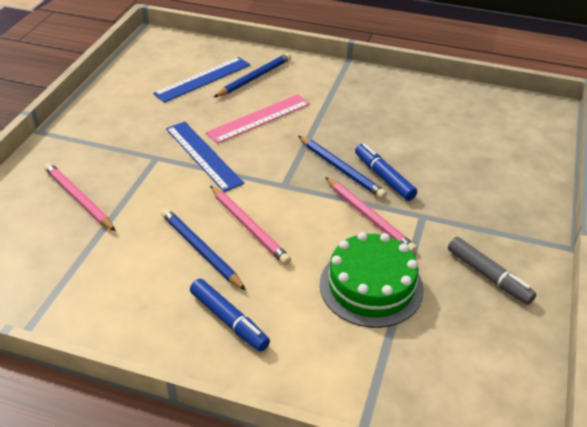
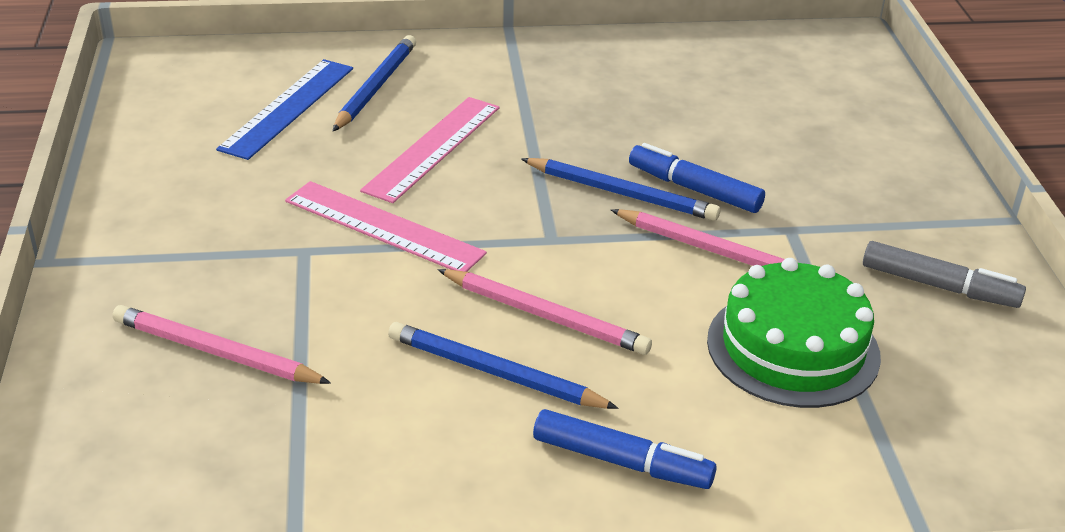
camera: 25 degrees left, 5 degrees down
blue ruler [166,121,244,192] -> pink ruler [285,181,487,272]

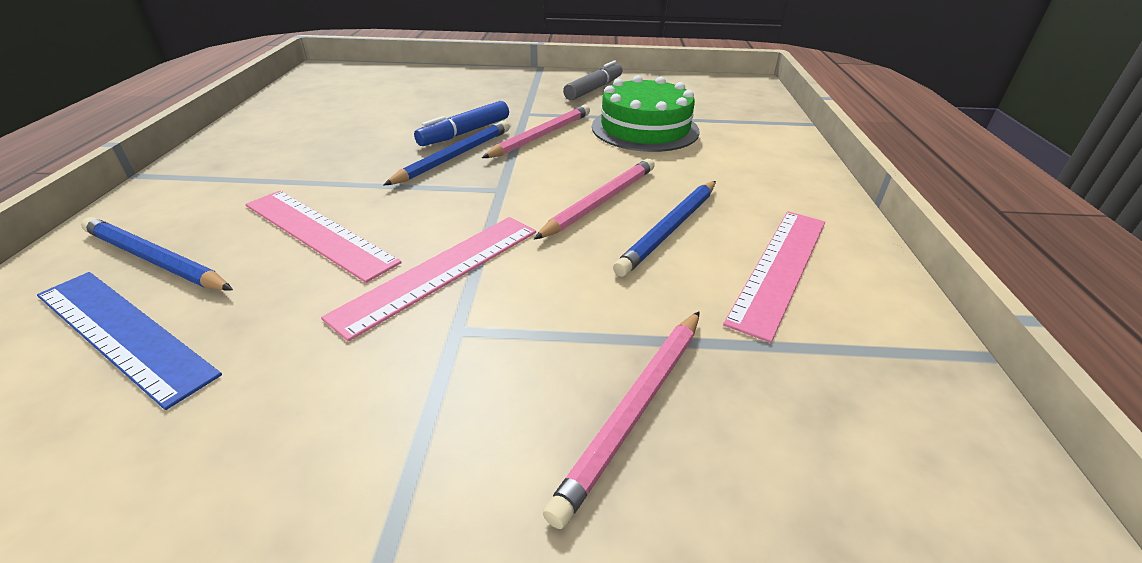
camera: 80 degrees left, 0 degrees up
blue marker [533,409,717,489] -> none
none -> pink ruler [723,211,825,343]

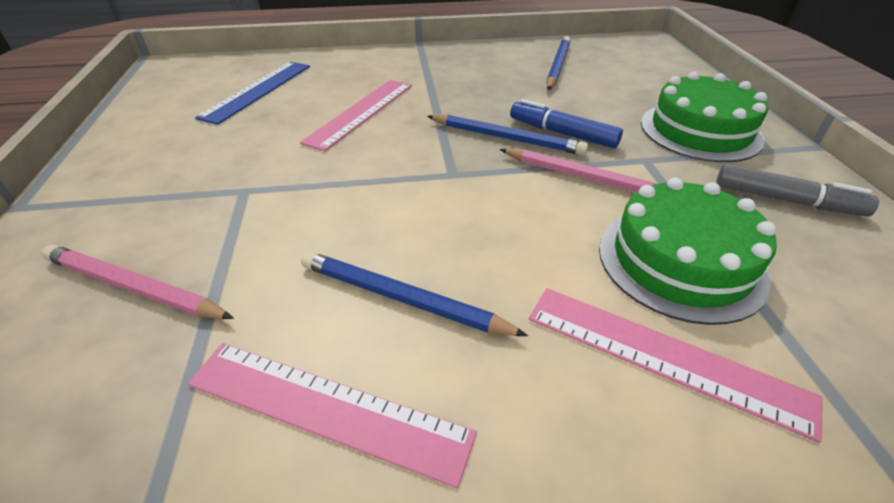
camera: 80 degrees right, 5 degrees up
blue pencil [81,217,233,291] -> blue pencil moved to [546,36,571,90]
pink ruler [321,217,536,341] -> pink ruler moved to [529,288,822,443]
pink pencil [534,159,655,239] -> none
none -> green cake [641,71,768,162]

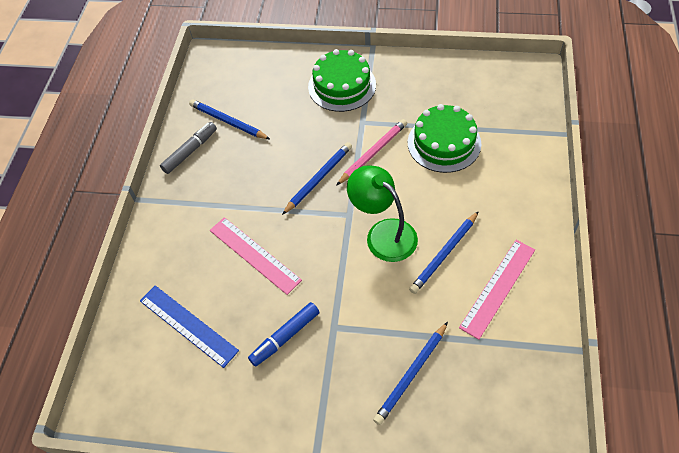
camera: 70 degrees left, 15 degrees up
pink pencil [42,245,234,319] -> blue pencil [373,322,448,425]
blue marker [510,99,623,148] -> blue marker moved to [248,302,319,367]
pink ruler [529,288,822,443] -> none
grey marker [716,164,879,217] -> grey marker moved to [160,122,217,174]
none -> green lamp [347,165,418,262]

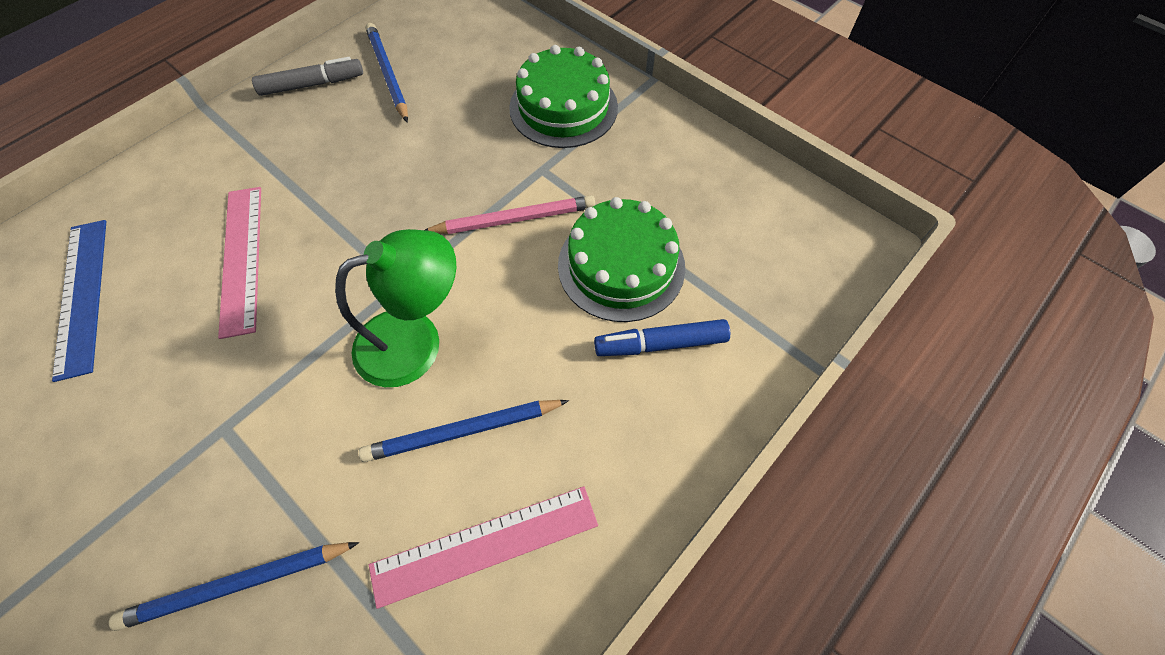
camera: 30 degrees right, 5 degrees up
blue marker [248,302,319,367] -> blue marker moved to [594,319,730,356]
blue pencil [282,142,352,215] -> none
green lamp [347,165,418,262] -> green lamp turned 75 degrees clockwise [335,229,456,387]

